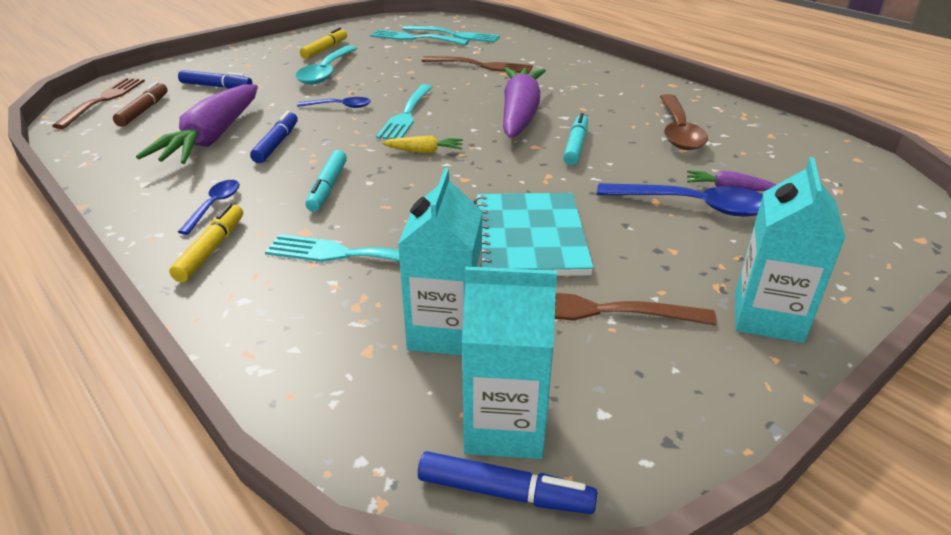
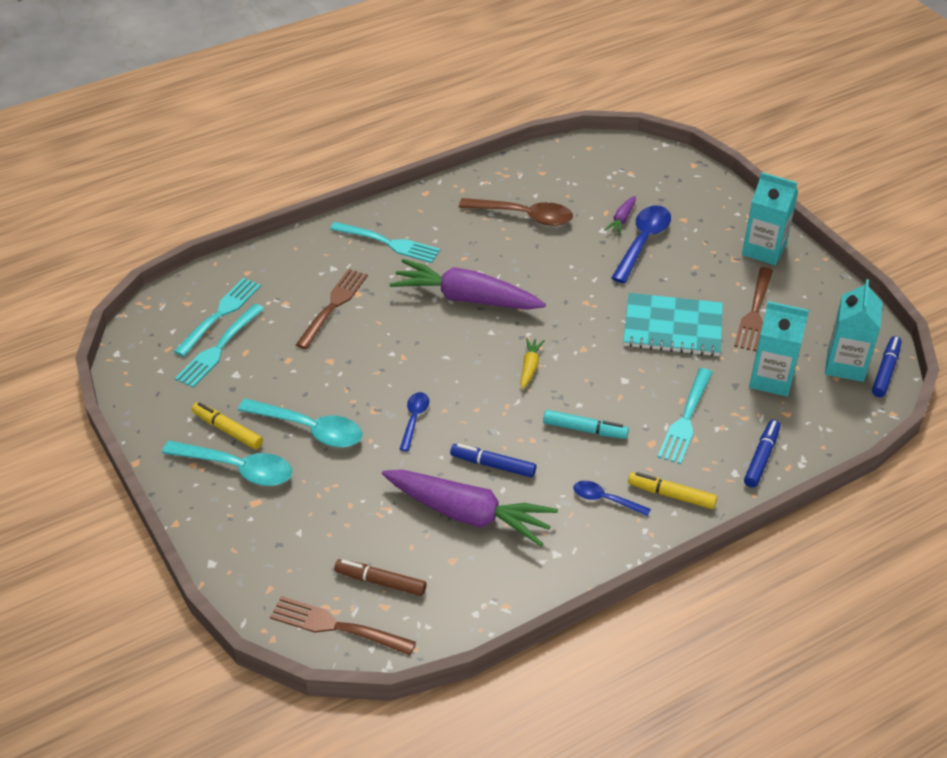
camera: 80 degrees left, 10 degrees up
blue marker [178,70,253,89] -> blue marker moved to [744,420,780,488]
turquoise fork [376,84,433,140] -> turquoise fork moved to [330,222,440,263]
turquoise marker [563,113,588,165] -> none
none -> turquoise spoon [162,441,293,486]

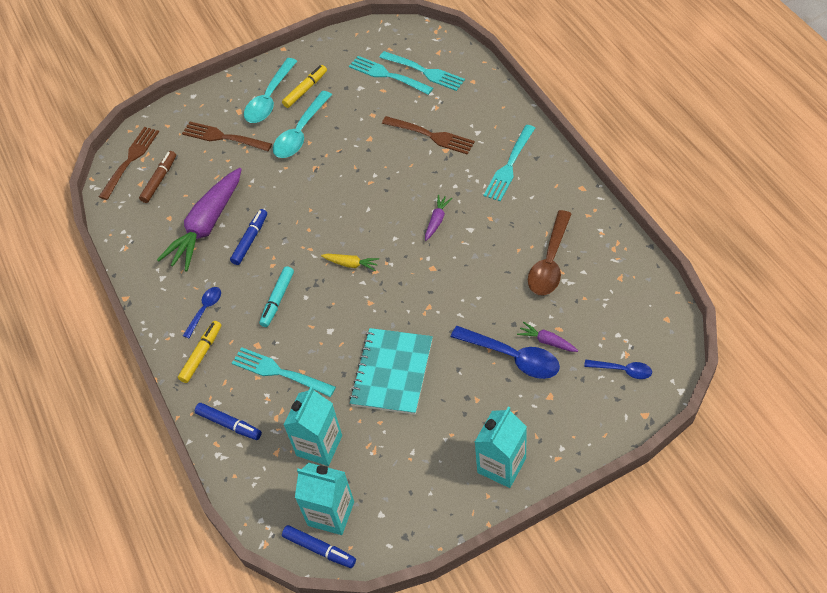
camera: 100 degrees right, 10 degrees up
purple carrot [390,259,546,310] -> purple carrot [425,195,452,241], size x0.43
blue spoon [399,392,429,452] -> blue spoon moved to [584,360,652,379]
brown fork [734,267,773,352] -> brown fork moved to [182,122,272,151]

